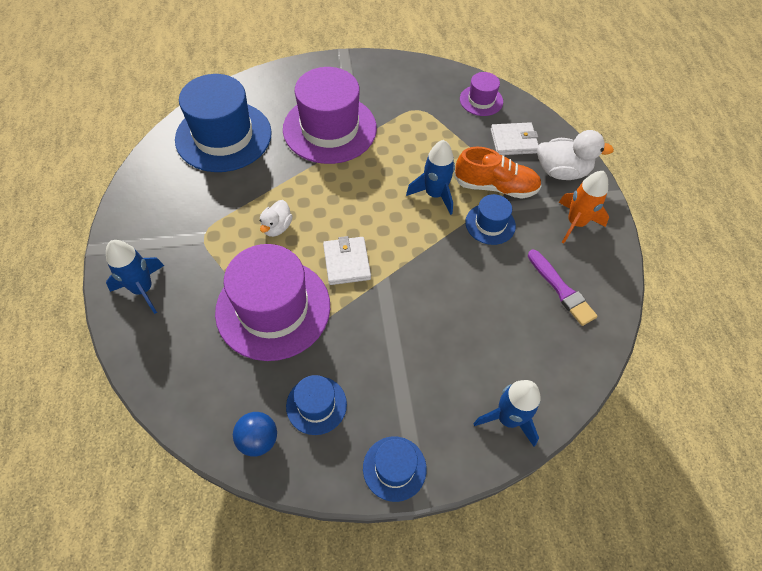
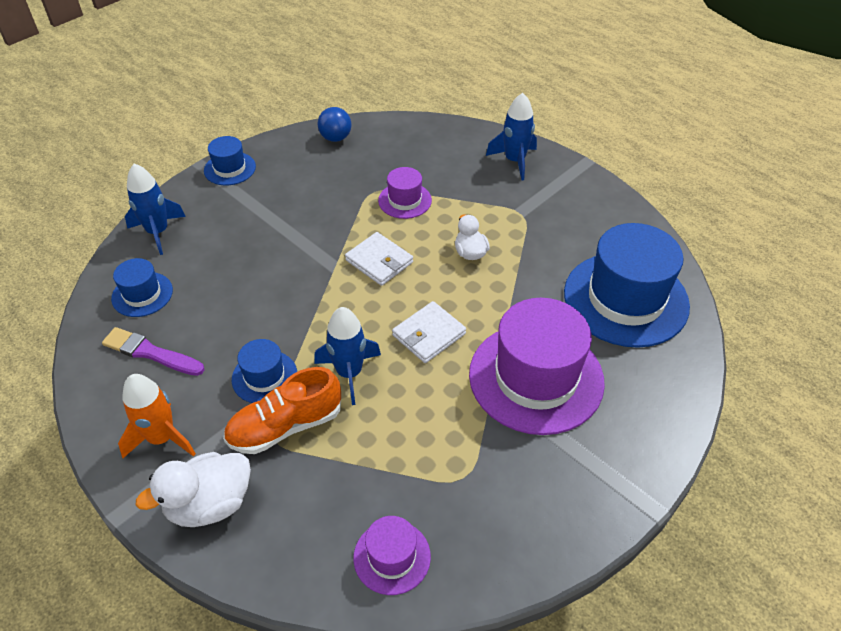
camera: 145 degrees right, 10 degrees down
purple hat [215,244,330,361] -> purple hat [378,167,432,219], size x0.49
blue hat [286,375,347,435] -> blue hat moved to [111,258,173,317]
white wallet [491,122,539,155] -> white wallet moved to [392,301,466,363]

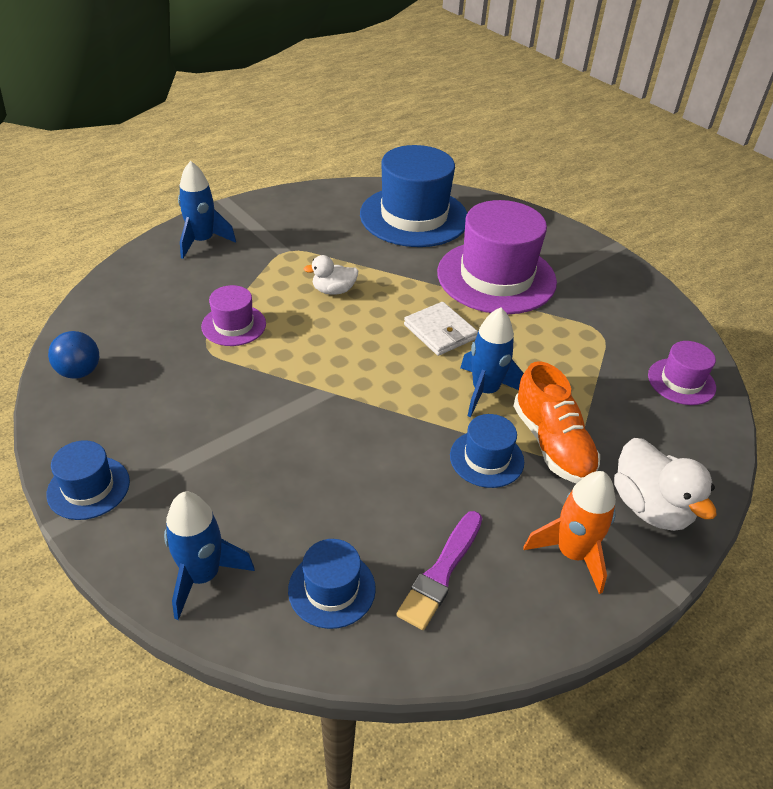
camera: 85 degrees left, 5 degrees down
white wallet [345,232,413,286] -> none

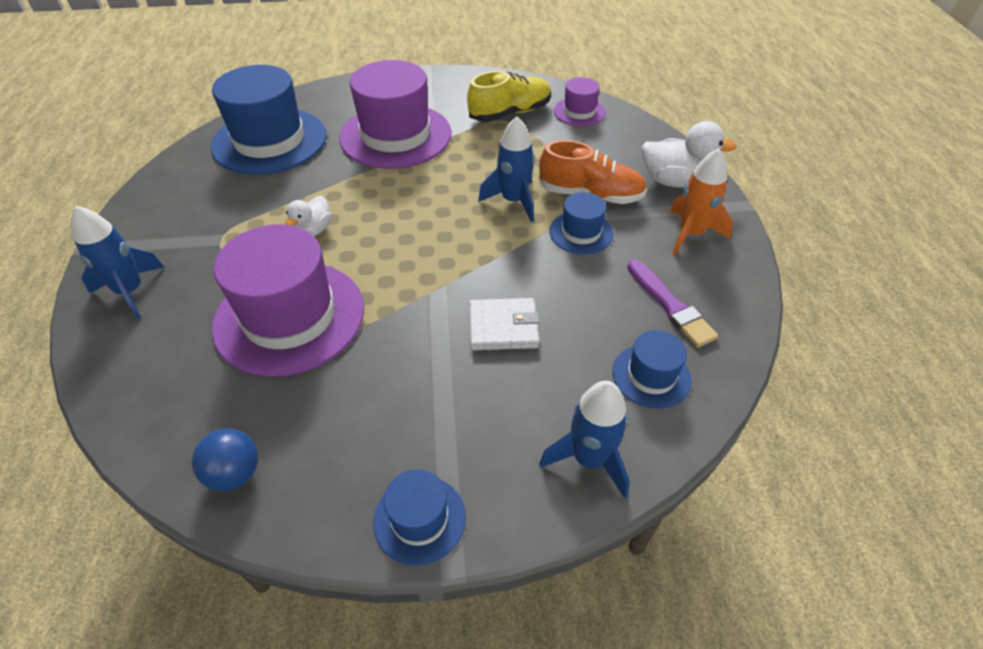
camera: 55 degrees left, 5 degrees up
purple hat [201,285,266,346] -> purple hat [212,224,364,377], size x2.06
white wallet [404,302,478,356] -> white wallet moved to [469,298,540,350]
none -> yellow shoe [467,71,551,122]

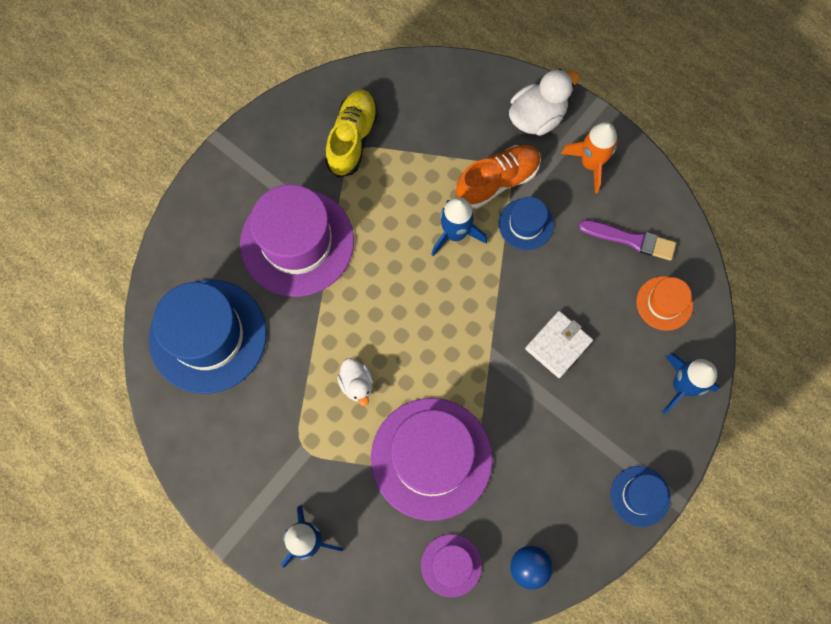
camera: 45 degrees left, 25 degrees up
purple hat [554,77,606,126] -> purple hat moved to [421,534,482,597]
blue hat [612,330,692,409] -> orange hat [636,276,693,331]

